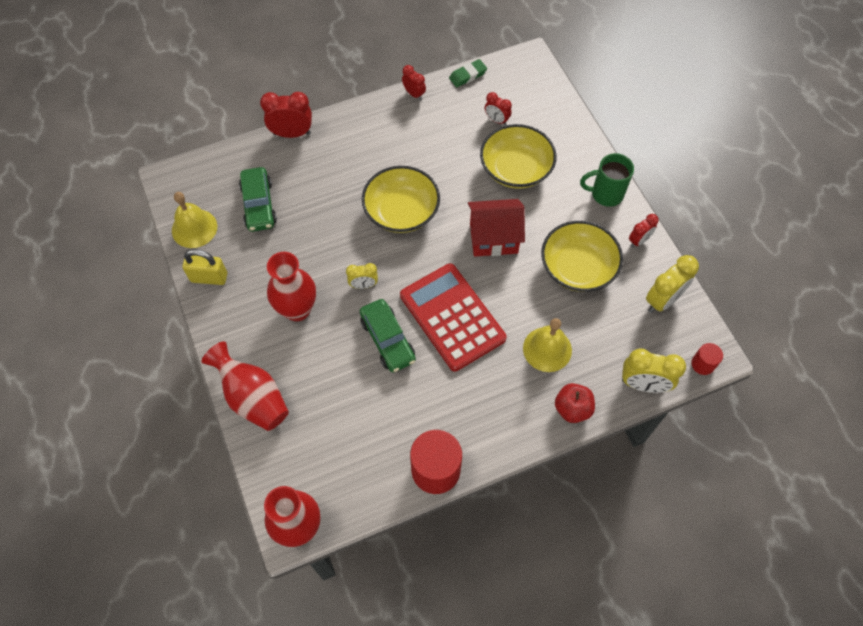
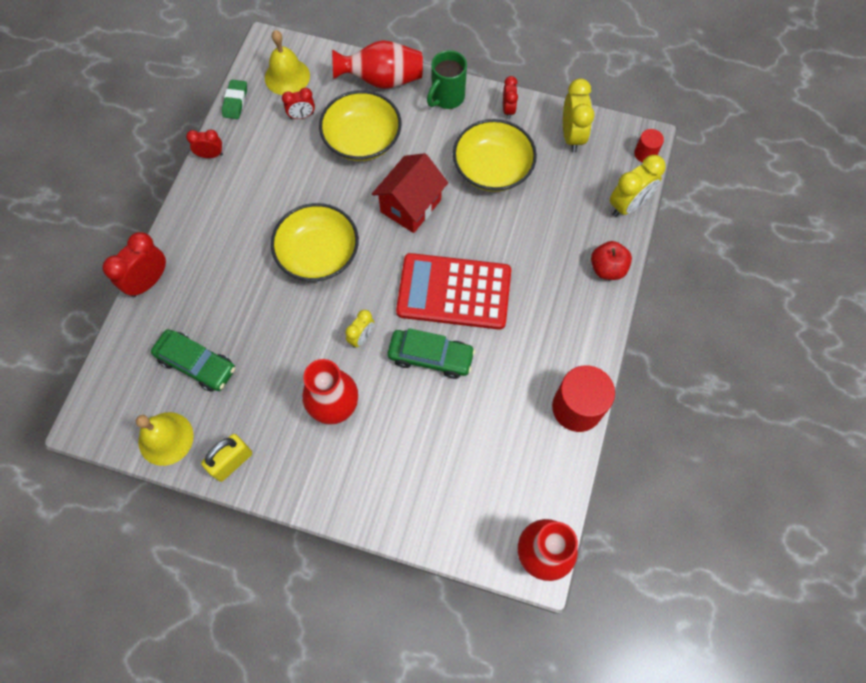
camera: 50 degrees left, 5 degrees up
red vase [202,341,289,431] -> red vase moved to [332,40,423,89]
yellow bell [523,318,572,372] -> yellow bell moved to [265,30,310,95]

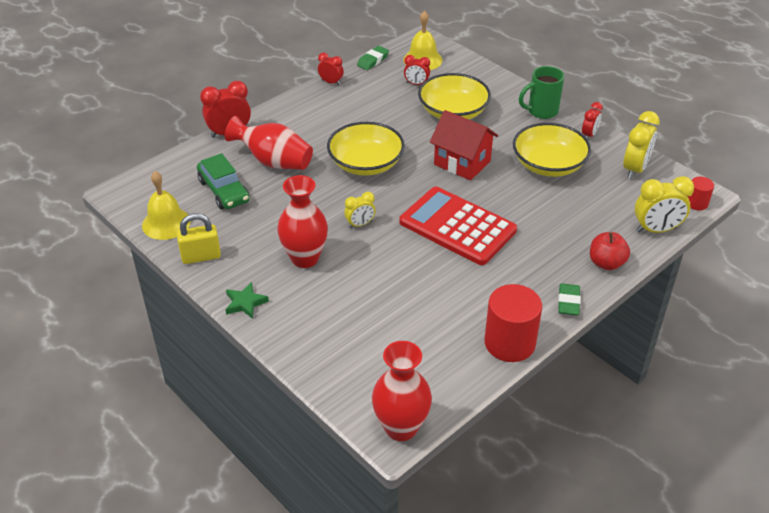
camera: 30 degrees right, 25 degrees down
red vase [332,40,423,89] -> red vase moved to [225,116,313,170]
red house [372,153,448,233] -> red house turned 60 degrees clockwise [430,110,498,180]
green car [388,328,475,379] -> none
none -> green star [226,282,269,319]
none -> green eraser [558,283,581,315]

